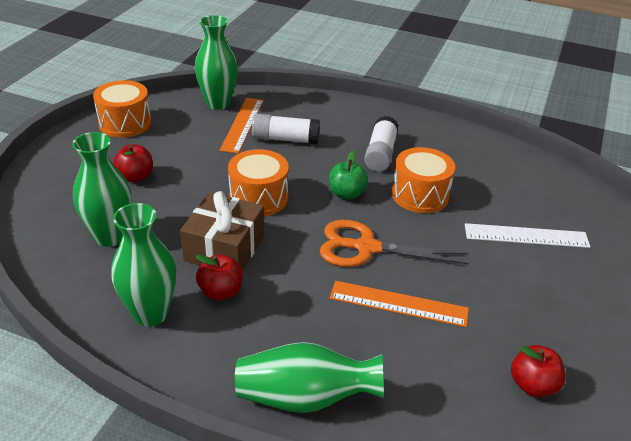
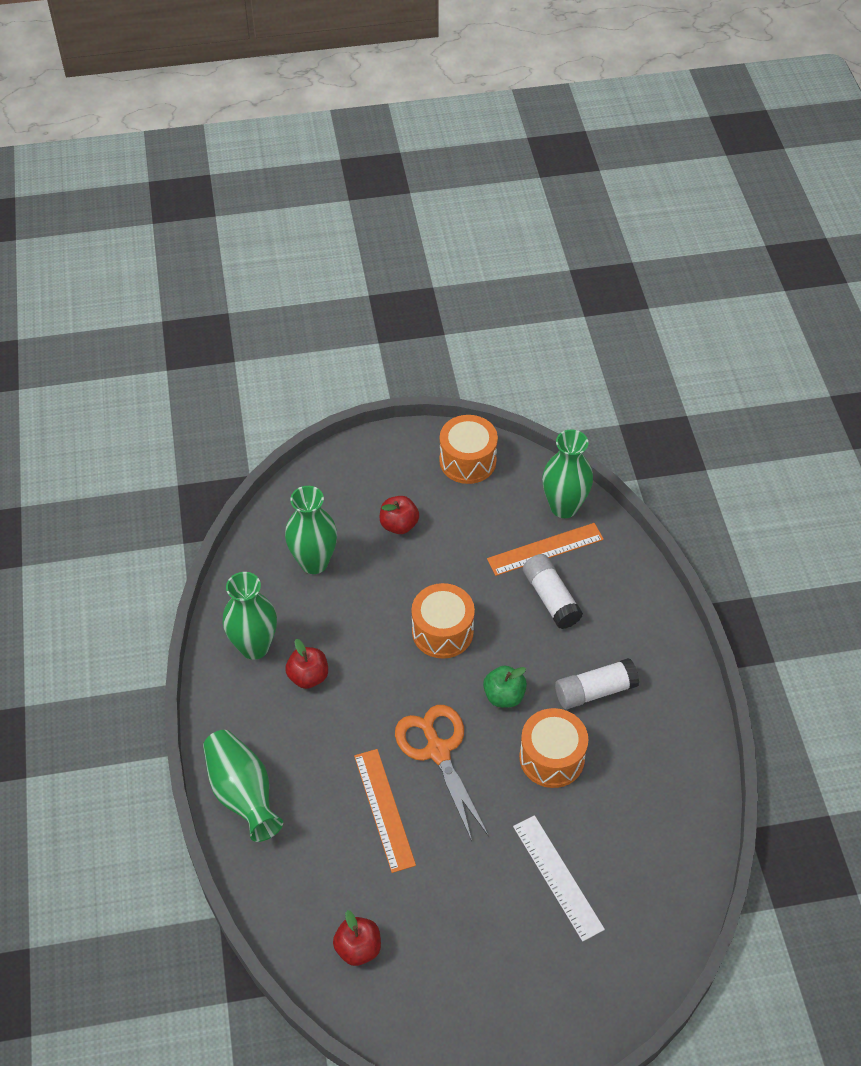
camera: 60 degrees right, 15 degrees up
brown gift [180,191,264,271] -> none

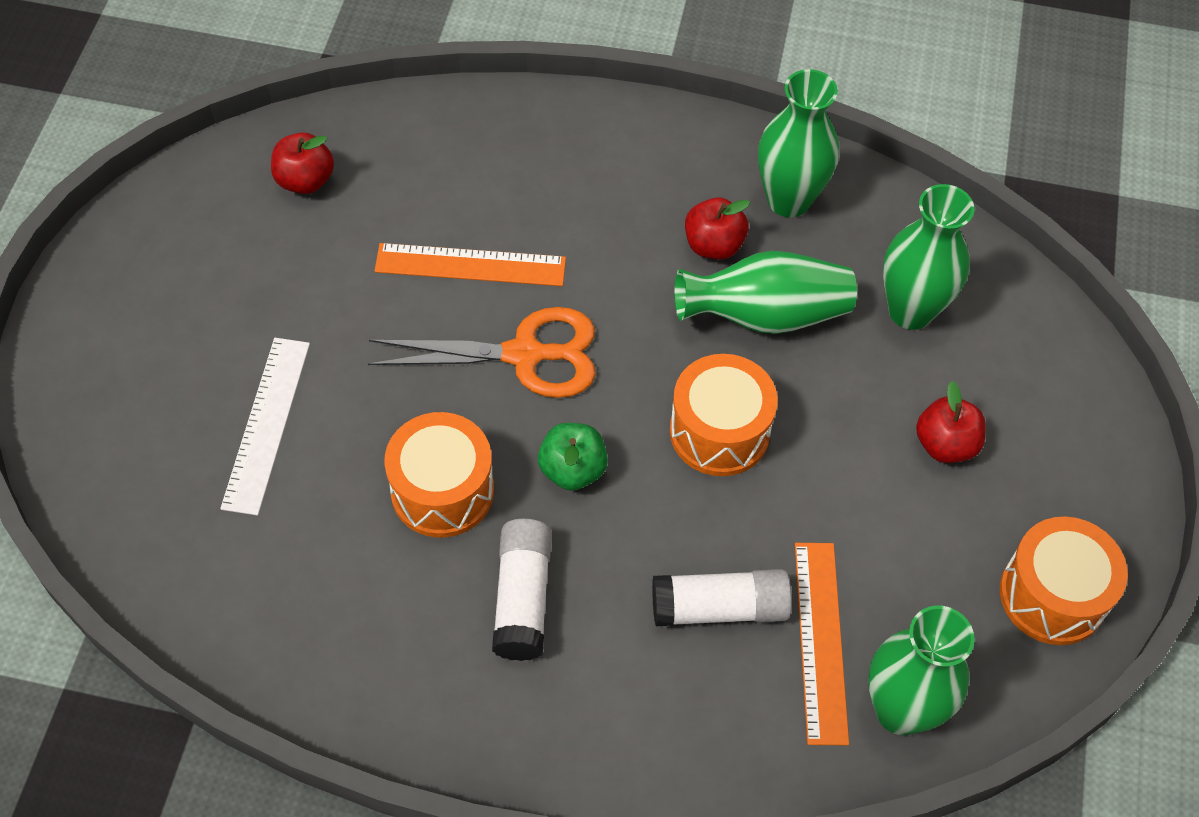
camera: 110 degrees right, 5 degrees up
green vase [203,730,283,842] -> green vase moved to [674,251,857,334]
white ruler [513,815,605,942] -> white ruler turned 75 degrees counterclockwise [220,338,310,516]

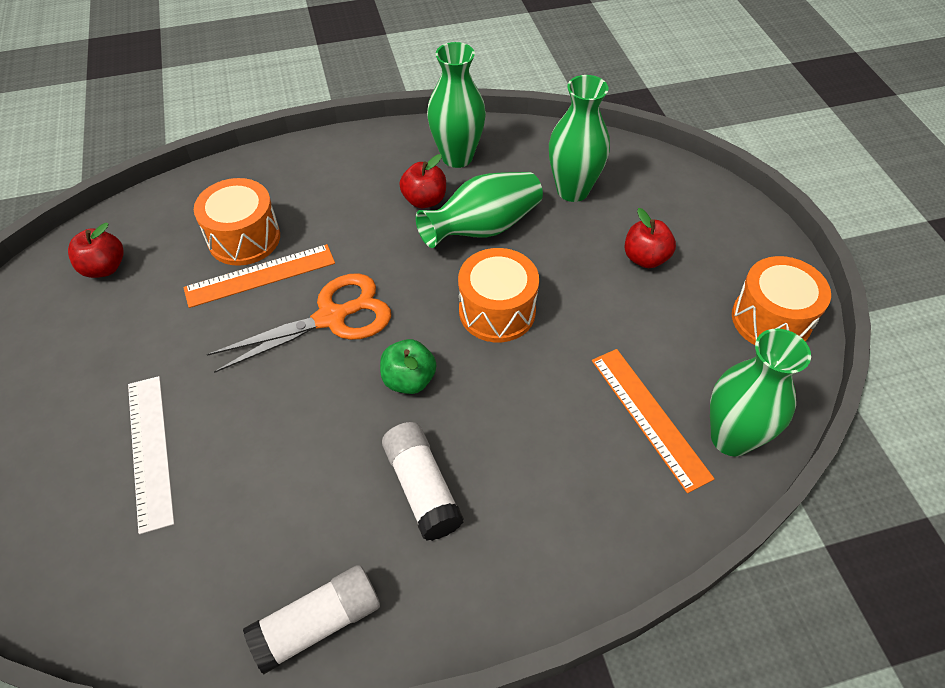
camera: 25 degrees left, 5 degrees down
orange drum [384,412,494,538] -> orange drum moved to [194,178,280,266]
white glue stick [652,569,792,626] -> white glue stick moved to [243,565,380,674]

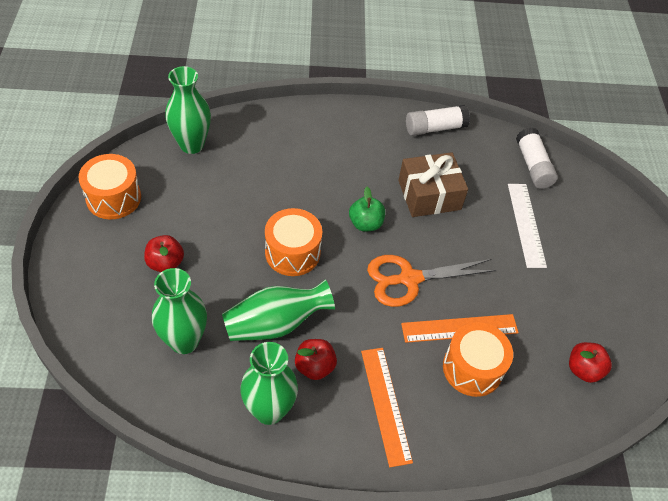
camera: 170 degrees left, 0 degrees up
white glue stick [382,422,464,541] -> white glue stick moved to [516,127,558,189]
orange ruler [592,349,715,493] -> orange ruler moved to [361,348,413,467]
none -> brown gift [398,152,468,217]

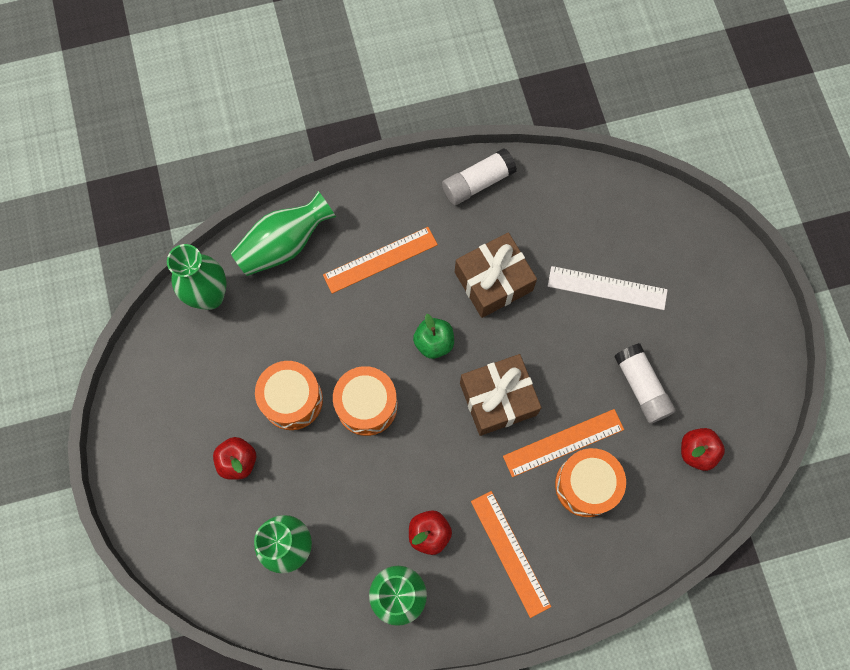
camera: 10 degrees left, 20 degrees up
orange drum [78,154,141,219] -> orange drum moved to [255,361,323,430]
green vase [222,279,335,341] -> green vase moved to [231,191,336,276]
orange scissors [367,255,497,307] -> brown gift [460,354,542,436]
white ruler [508,184,547,268] -> white ruler turned 60 degrees counterclockwise [548,266,668,310]
white glue stick [516,127,558,189] -> white glue stick moved to [614,343,675,424]
none -> orange ruler [323,227,438,294]

